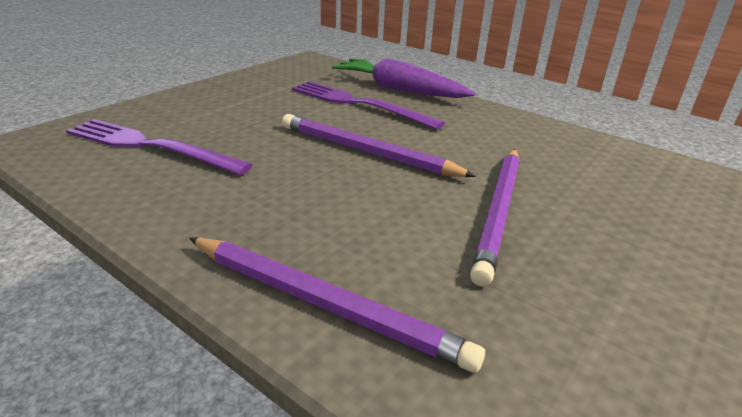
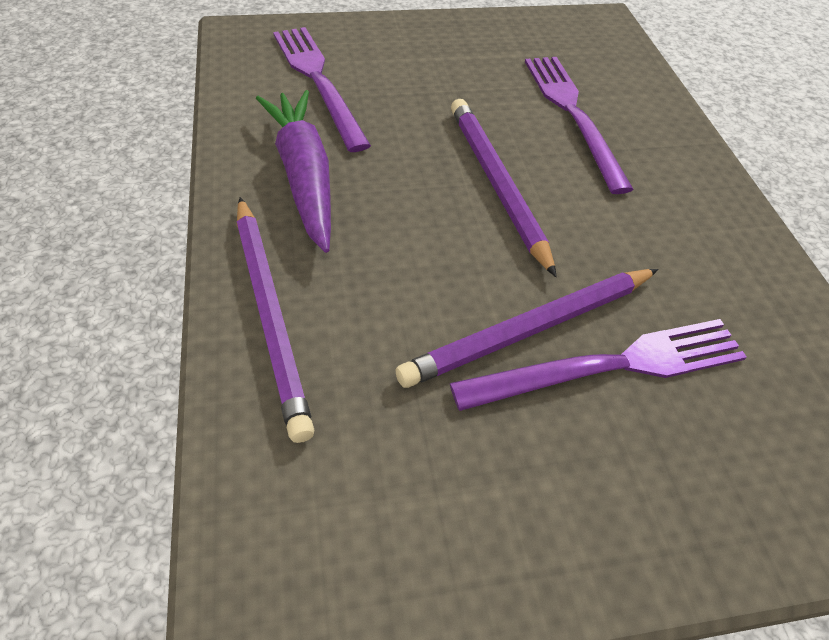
camera: 40 degrees right, 20 degrees up
purple carrot [332,58,475,98] -> purple carrot moved to [256,90,331,253]
none -> purple fork [450,319,747,411]

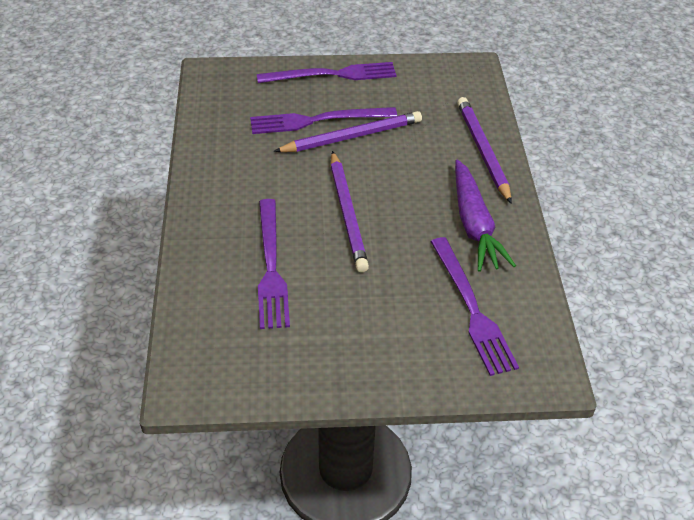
camera: 170 degrees left, 5 degrees down
none -> purple fork [257,62,396,83]

